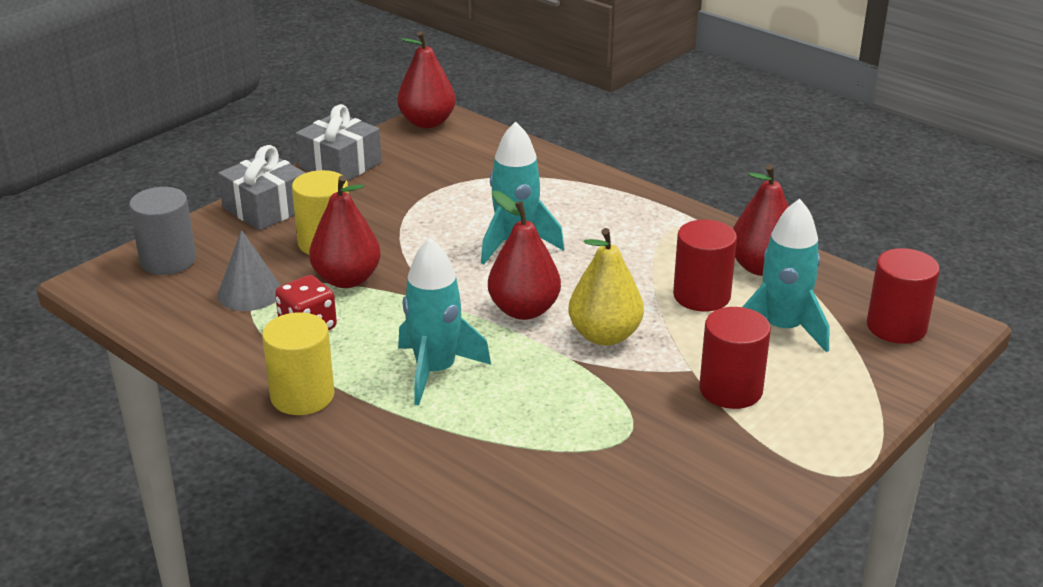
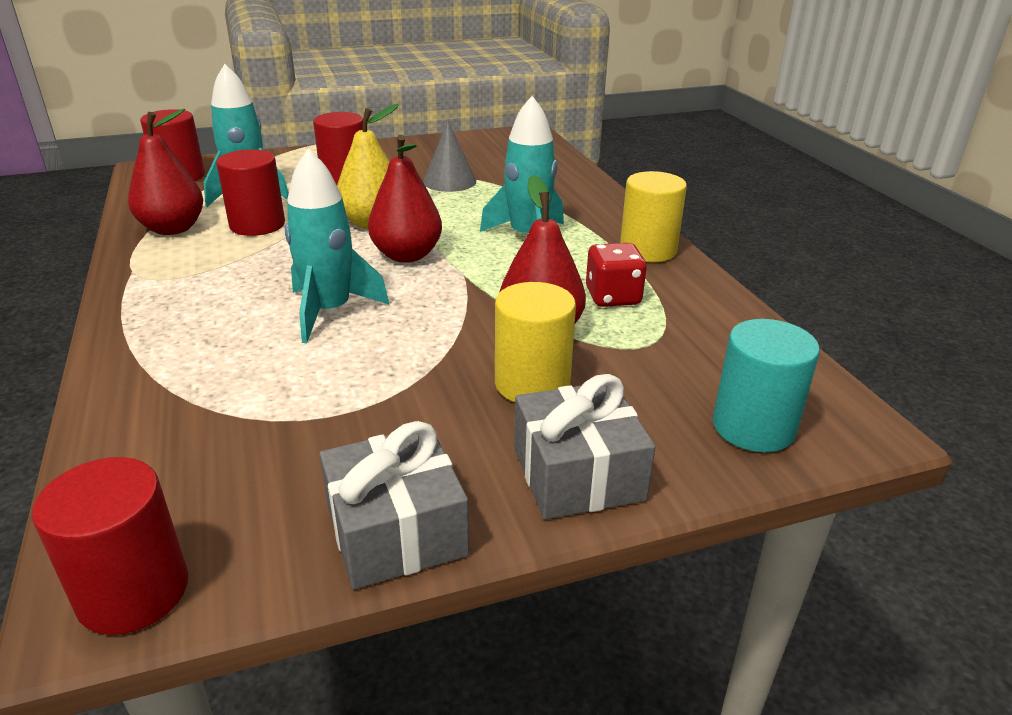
camera: 150 degrees left, 0 degrees up
grey cylinder [129,187,196,275] -> turquoise cylinder [713,319,820,452]
grey cone [217,230,281,311] -> grey cone moved to [423,121,476,192]
red pear [397,31,456,128] -> red cylinder [32,457,188,635]

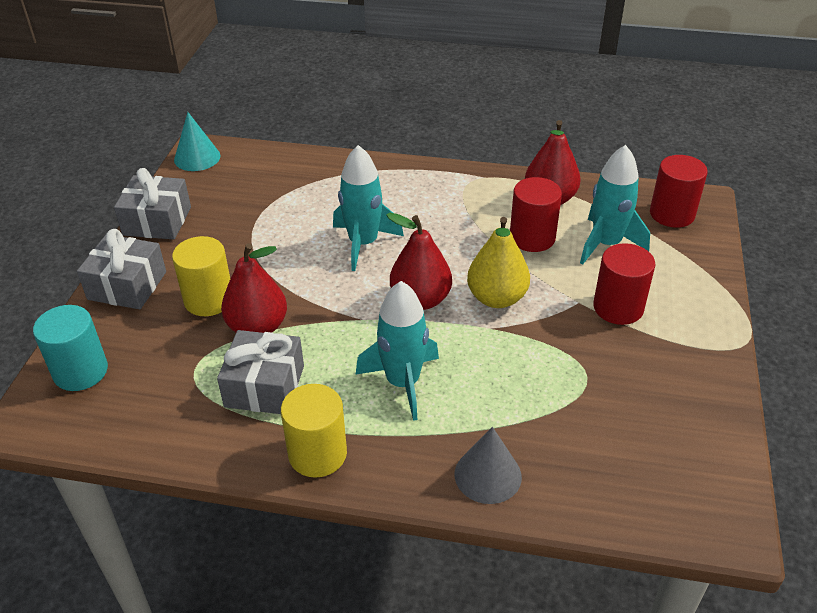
camera: 120 degrees right, 10 degrees up
red cylinder [32,457,188,635] -> turquoise cone [174,112,220,171]
grey cone [423,121,476,192] -> grey cone moved to [454,427,522,504]
red dice [586,243,647,307] -> grey gift [217,330,304,414]

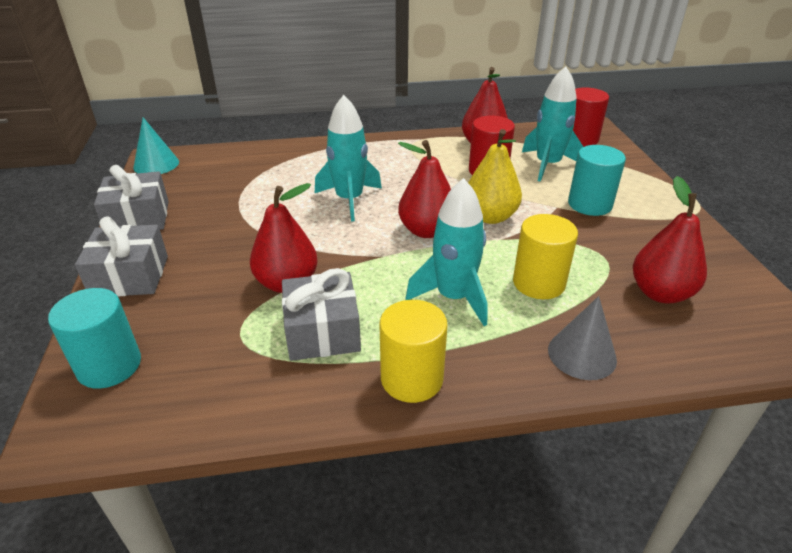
camera: 20 degrees left, 5 degrees down
yellow cylinder [172,236,230,316] -> yellow cylinder moved to [513,214,578,299]
red cylinder [593,243,655,325] -> turquoise cylinder [568,145,626,216]
none -> red pear [633,176,707,303]

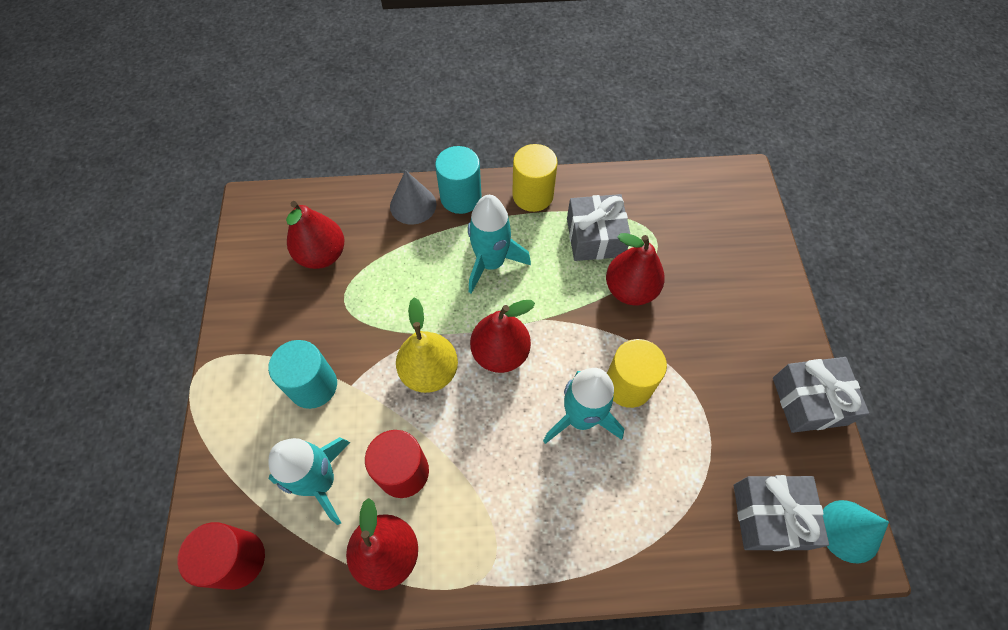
camera: 175 degrees left, 25 degrees up
turquoise cylinder [48,288,141,389] -> turquoise cylinder moved to [435,146,482,214]
grey gift [75,216,168,297] -> grey gift moved to [734,475,829,551]
yellow cylinder [513,214,578,299] -> yellow cylinder moved to [607,339,667,408]

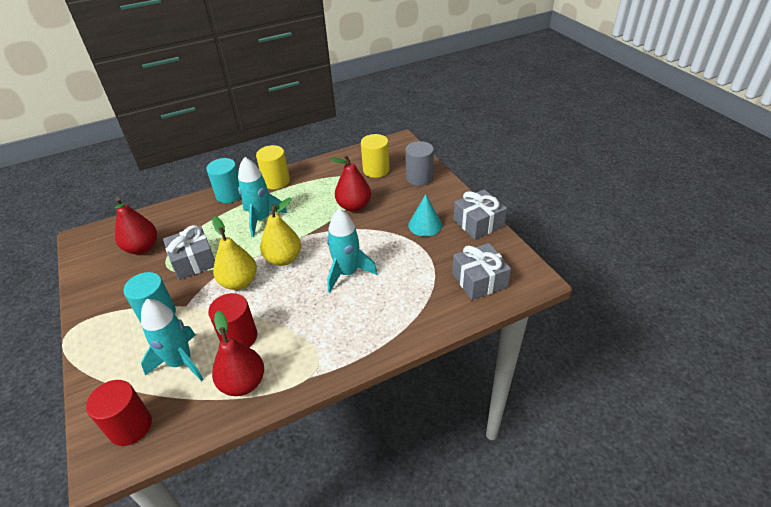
camera: 20 degrees left, 20 degrees down
grey cone [390,170,436,225] -> none
red pear [470,300,535,373] -> yellow pear [260,198,301,266]
grey gift [567,194,630,261] -> grey gift moved to [163,225,215,280]
yellow cylinder [607,339,667,408] -> yellow cylinder moved to [361,134,390,178]
turquoise cone [823,500,889,564] -> turquoise cone moved to [408,194,442,237]
none -> grey cylinder [405,141,434,186]

